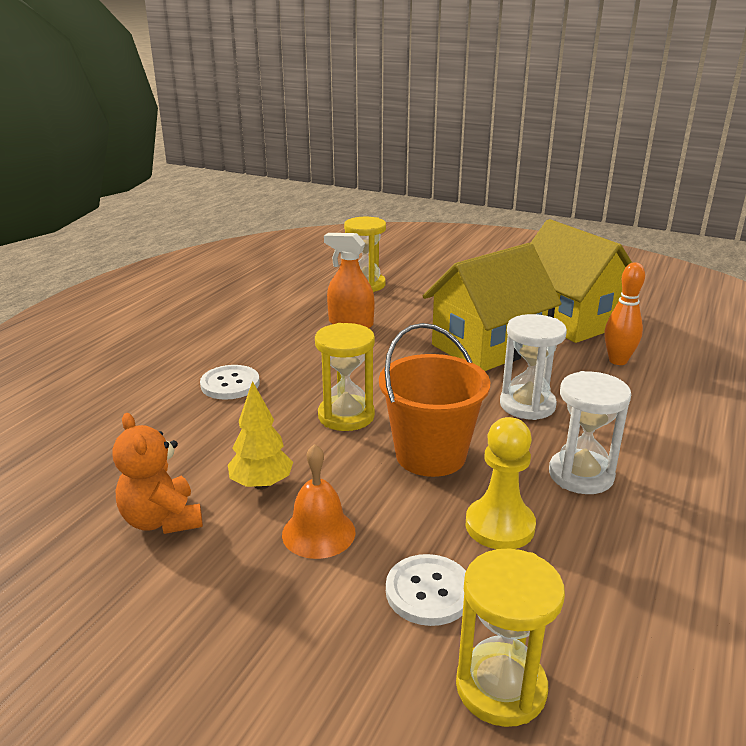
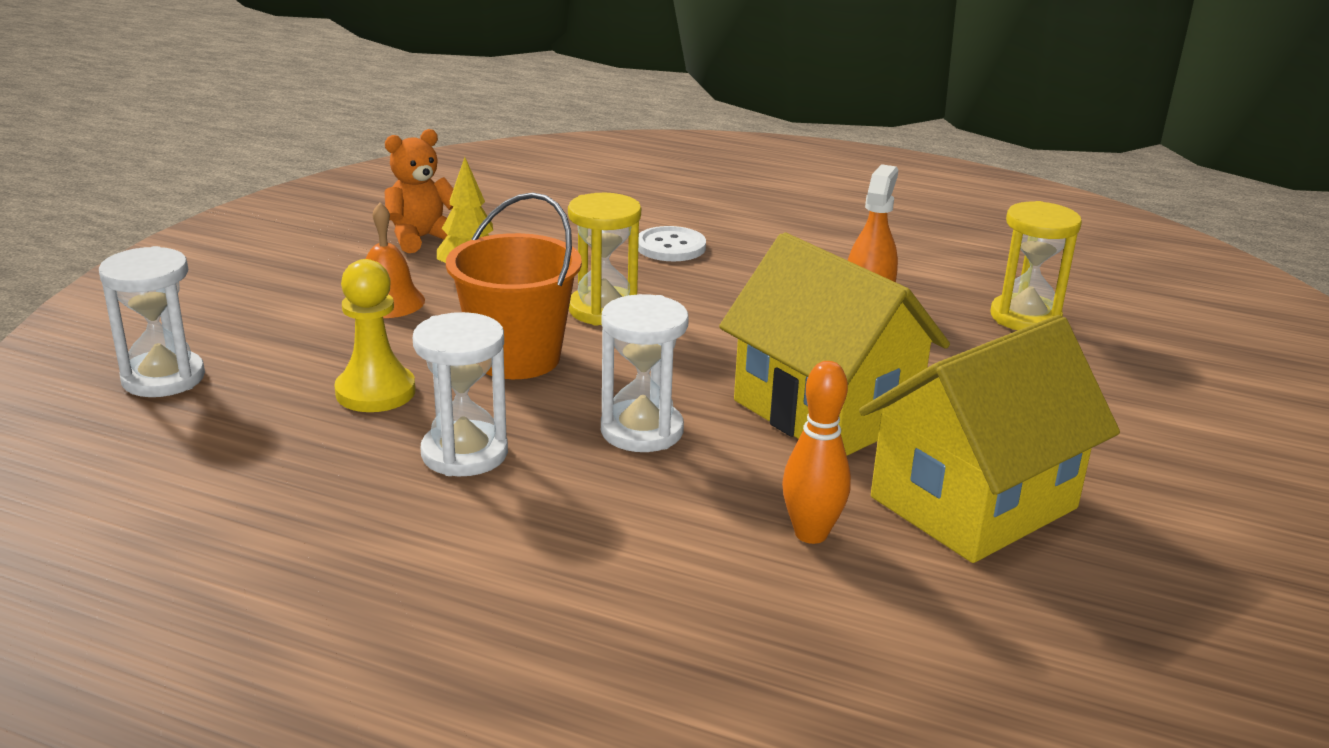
camera: 85 degrees right, 0 degrees up
white button [386,554,466,626] -> none
yellow hourglass [456,548,565,727] -> white hourglass [99,246,205,397]

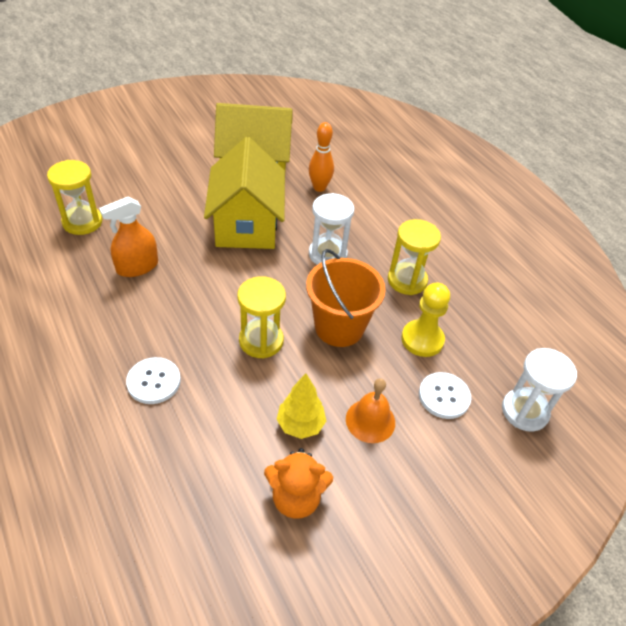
camera: 145 degrees left, 20 degrees up
white hourglass [413,312,508,476] -> yellow hourglass [388,219,441,295]
none -> white button [419,372,471,419]

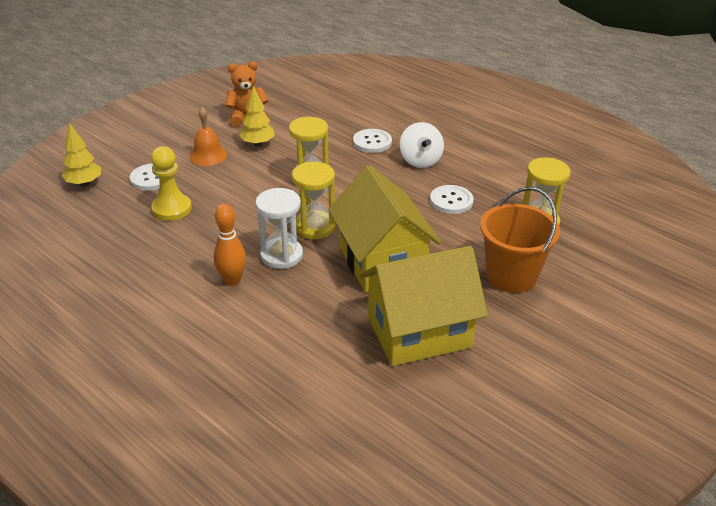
camera: 165 degrees right, 10 degrees down
orange spray bottle [99,197,158,277] -> white button [430,185,474,214]
orange bucket [306,249,386,347] -> orange bucket moved to [480,187,560,293]
orange bowling pin [309,122,334,192] -> orange bowling pin moved to [214,204,246,286]
yellow hourglass [388,219,441,295] -> yellow hourglass moved to [292,162,335,239]
white hourglass [502,348,577,432] -> yellow tree [62,123,101,187]
none -> white spinning top [400,122,444,168]

